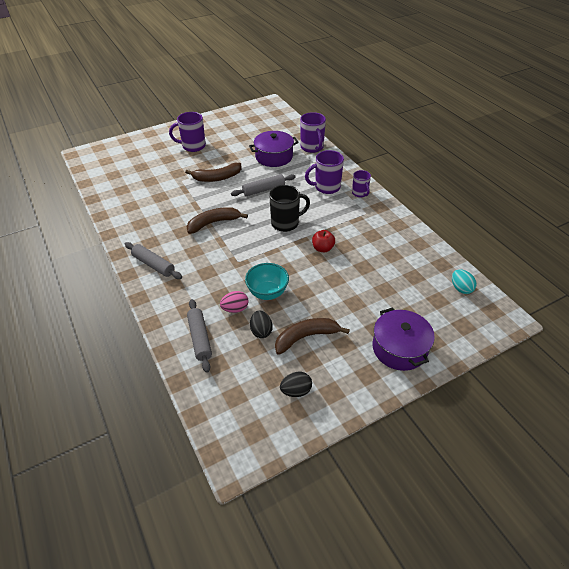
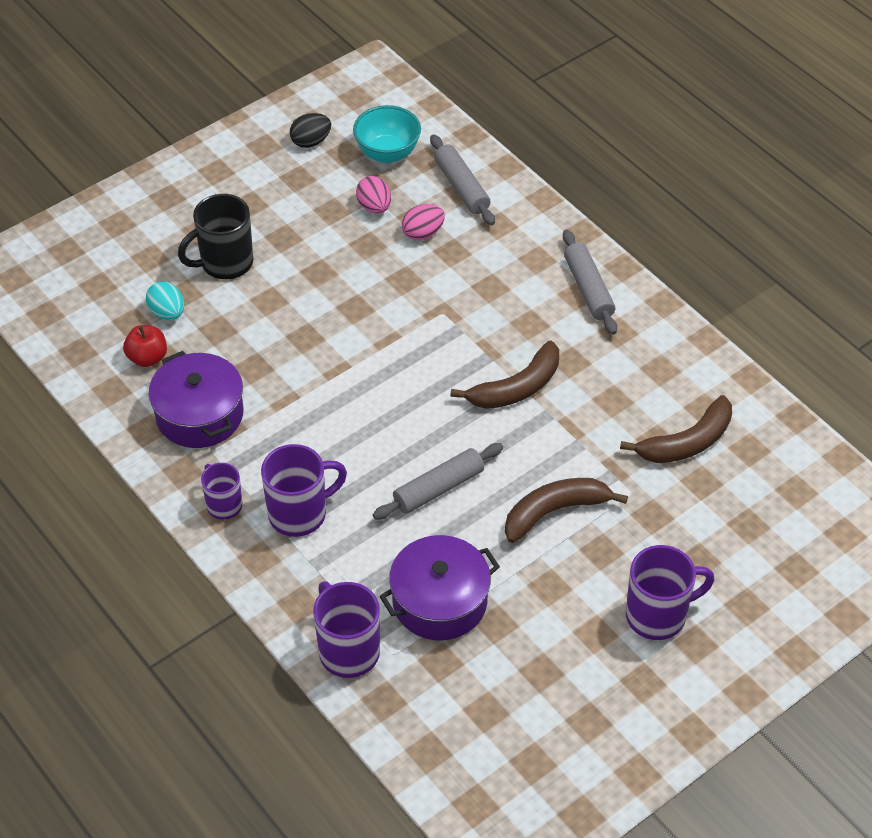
camera: 170 degrees right, 5 degrees up
grey rolling pin [125,242,182,279] -> grey rolling pin turned 45 degrees clockwise [563,230,617,335]
turquoise bowl [245,263,289,300] -> turquoise bowl moved to [353,105,421,163]
black egg [250,310,273,338] -> pink egg [356,176,391,214]
black mug [269,185,310,232] -> black mug moved to [178,194,253,279]
brown banana [275,318,350,355] -> brown banana moved to [620,395,732,463]
red apple [312,230,335,252] -> red apple moved to [123,325,167,367]
purple pot [373,307,435,371] -> purple pot moved to [149,351,244,448]
turquoise egg [452,269,477,294] -> turquoise egg moved to [146,281,184,320]

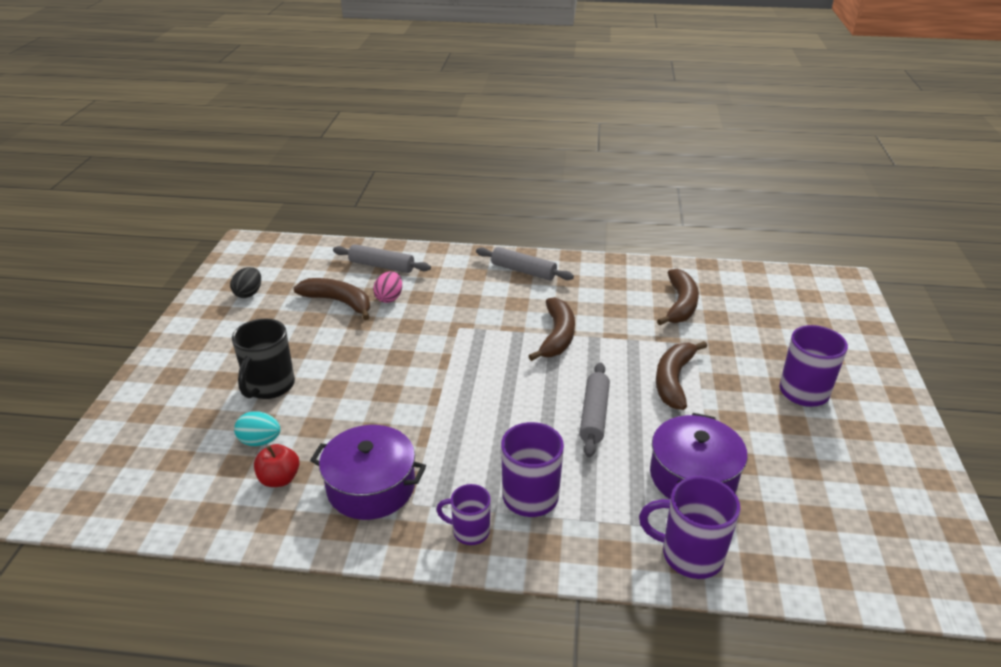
camera: 45 degrees left, 15 degrees down
turquoise bowl [353,105,421,163] -> none
pink egg [356,176,391,214] -> brown banana [293,278,370,320]

